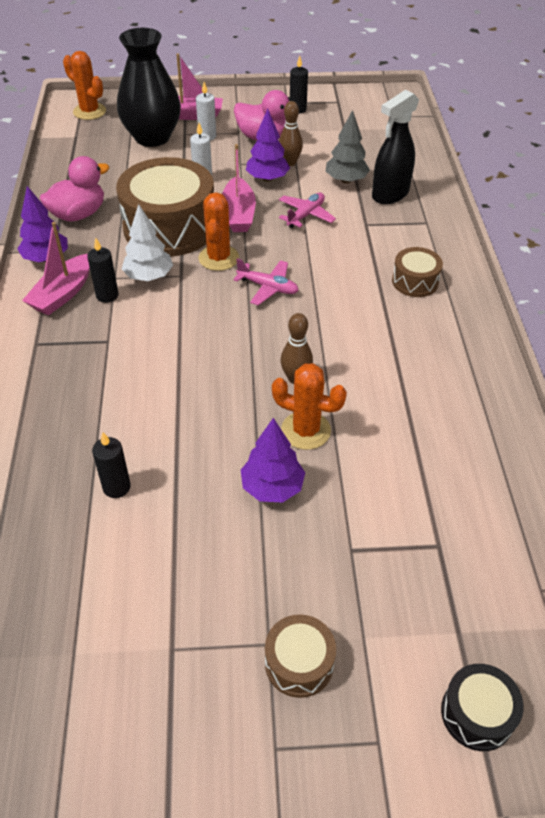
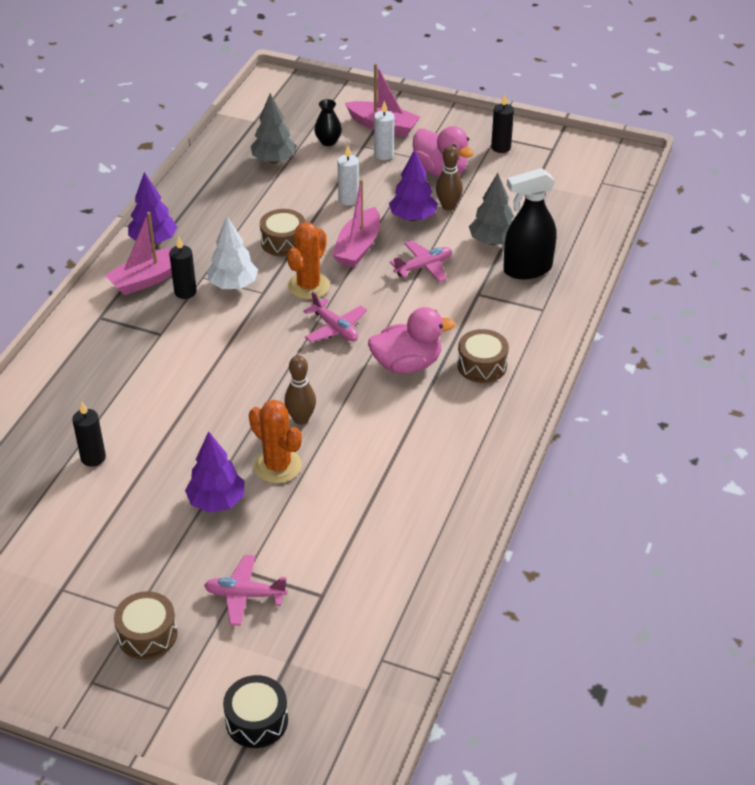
camera: 25 degrees right, 5 degrees down
pink duck [40,156,109,221] -> pink duck moved to [368,307,455,374]
orange cactus [63,51,106,120] -> none
brown drum [116,157,214,257] -> brown drum [260,209,305,257], size x0.47
black vase [117,28,181,147] -> black vase [314,99,342,146], size x0.41
none -> pink plane [204,555,287,626]
none -> grey tree [251,93,297,164]

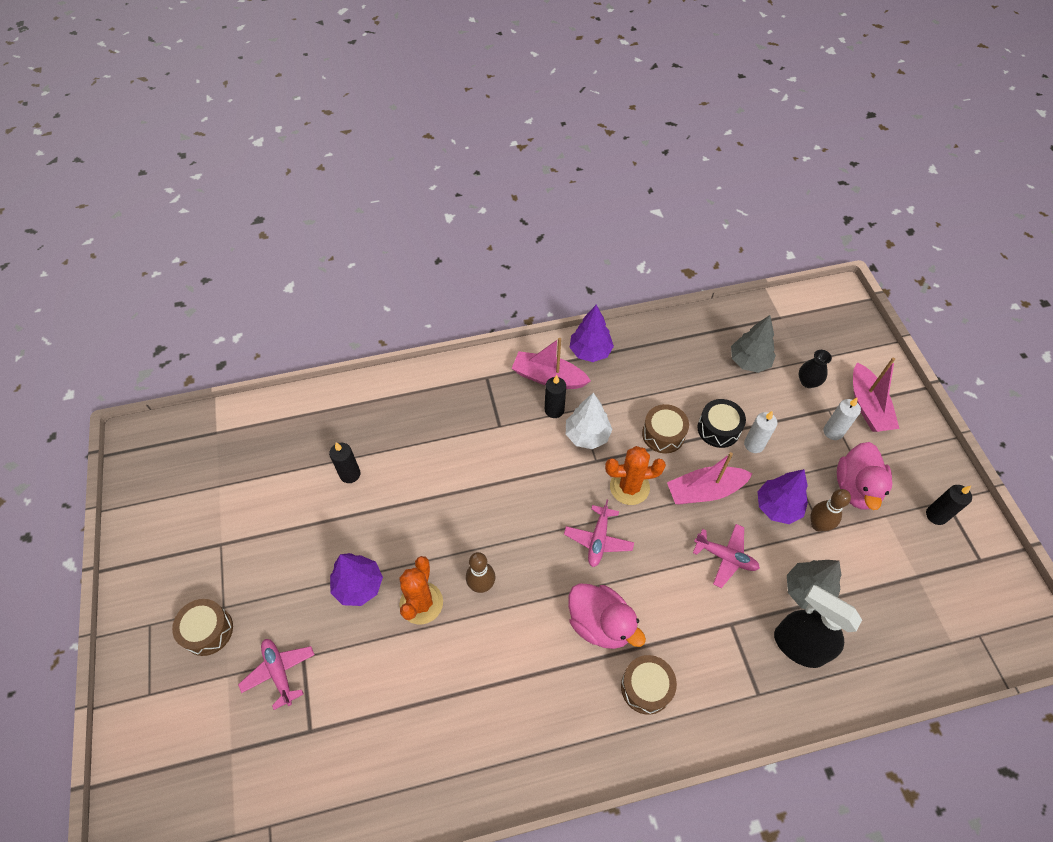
camera: 55 degrees right, 15 degrees up
black drum [223,675,288,748] -> black drum moved to [697,399,746,448]

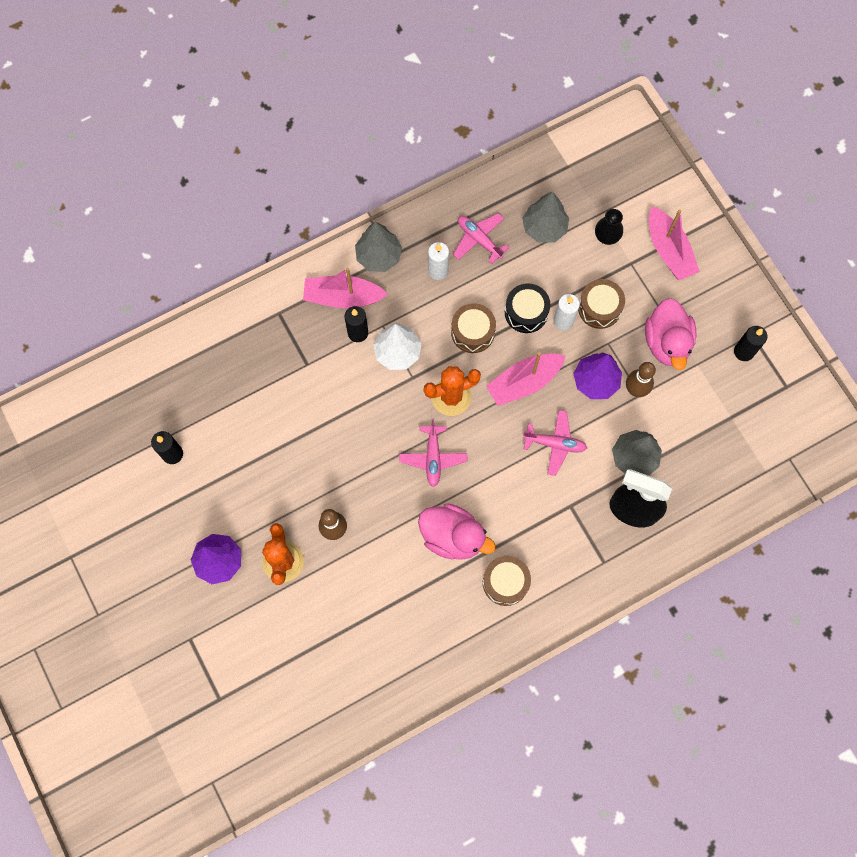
camera: 15 degrees left, 15 degrees up
brown drum [172,599,233,656] -> brown drum moved to [578,279,625,329]
pink plane [238,639,315,710] -> pink plane moved to [453,213,510,264]
purple tree [569,305,614,362] -> grey tree [355,222,402,272]
white candle [824,397,861,440] -> white candle moved to [428,242,449,280]

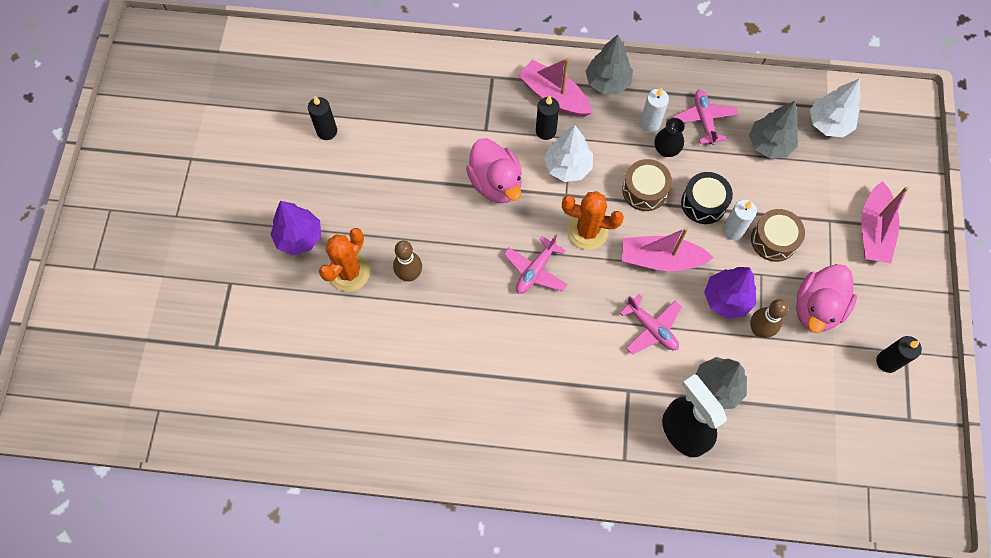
camera: 35 degrees right, 5 degrees down
pink duck [418,503,496,560] -> pink duck moved to [466,138,522,203]
brown drum [483,556,531,606] -> none
black vase [595,209,623,245] -> black vase moved to [654,118,685,157]
none -> white tree [810,78,861,137]

